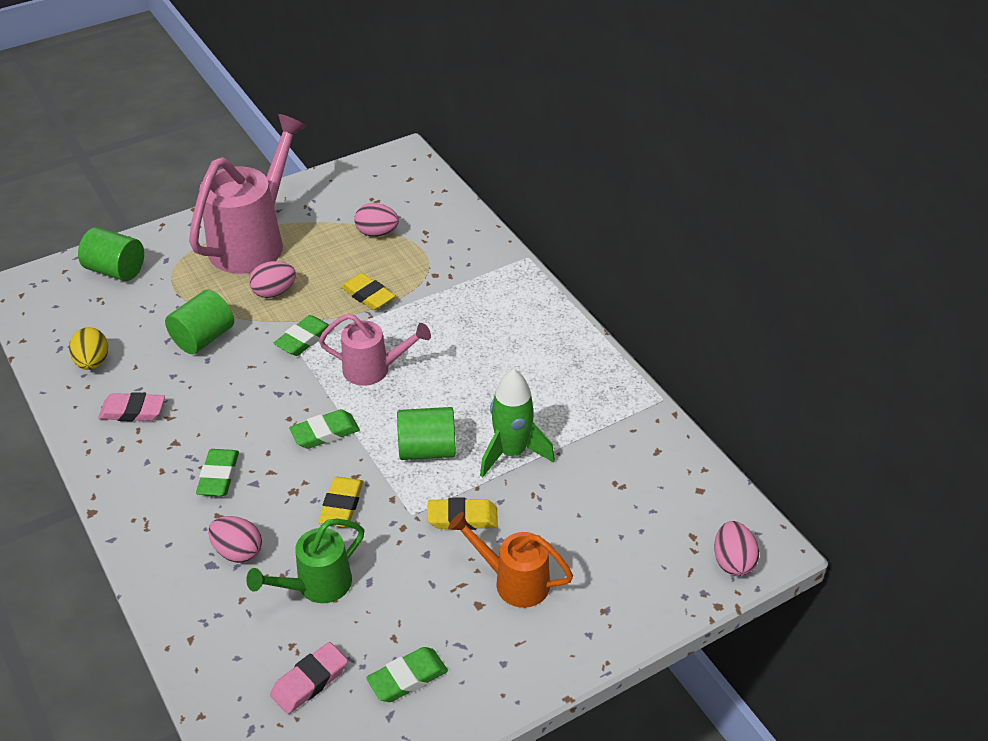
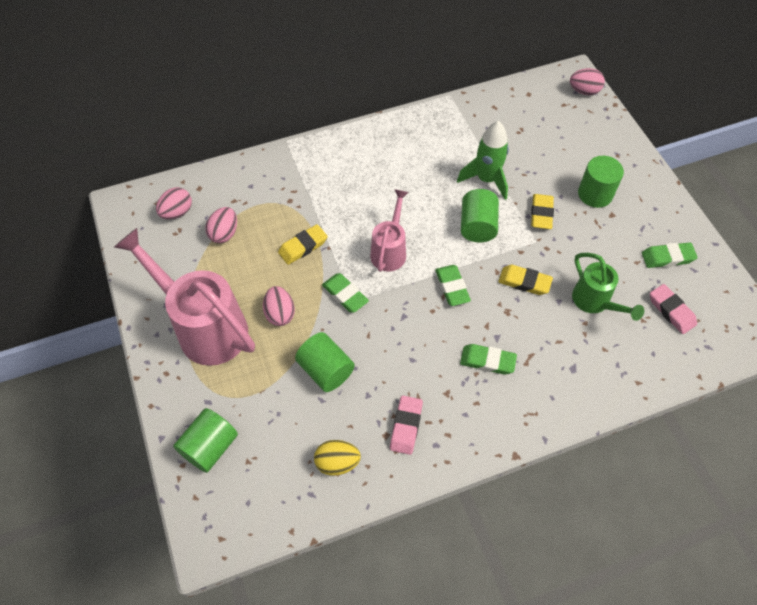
camera: 80 degrees left, 15 degrees up
pink egg [208,516,262,563] -> pink egg moved to [156,187,192,219]
green eraser [366,647,448,702] -> green eraser turned 75 degrees counterclockwise [642,242,698,268]
orange watering can [448,512,573,608] -> green cylinder [578,156,624,208]

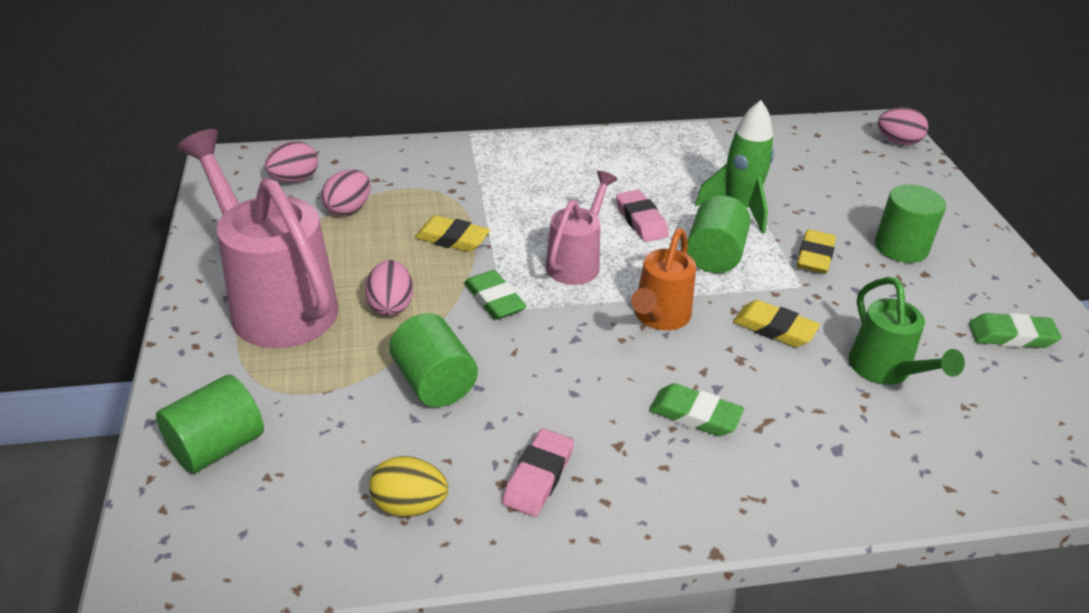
camera: 10 degrees right, 20 degrees down
yellow eraser [278,224,328,265] -> yellow eraser turned 45 degrees clockwise [415,216,490,252]
green eraser [435,265,471,306] -> orange watering can [631,228,696,330]
pink eraser [650,284,697,334] -> pink eraser moved to [616,190,669,242]

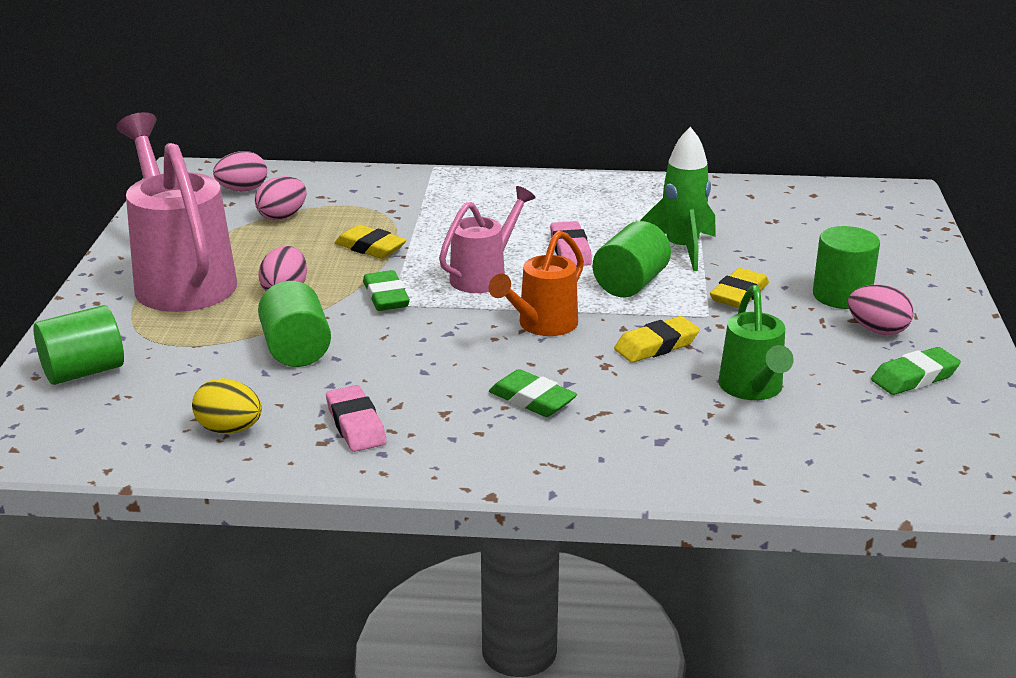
camera: 15 degrees right, 10 degrees down
pink eraser [502,428,574,517] -> pink eraser turned 60 degrees counterclockwise [326,385,387,452]
yellow eraser [733,300,820,347] -> yellow eraser turned 75 degrees counterclockwise [614,316,700,363]
pink egg [877,107,928,145] -> pink egg moved to [848,285,914,335]
green eraser [969,313,1062,348] -> green eraser turned 45 degrees counterclockwise [871,347,961,395]

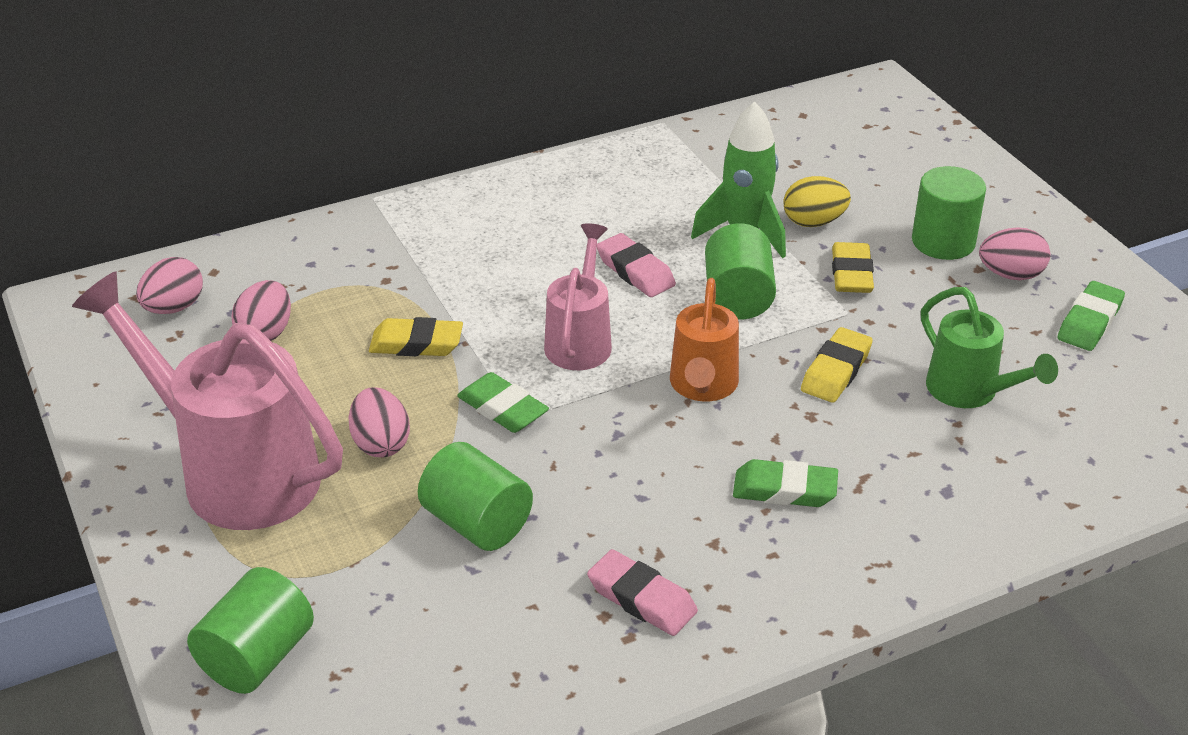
camera: 30 degrees left, 10 degrees up
yellow egg [192,378,262,434] -> yellow egg moved to [783,176,851,227]

